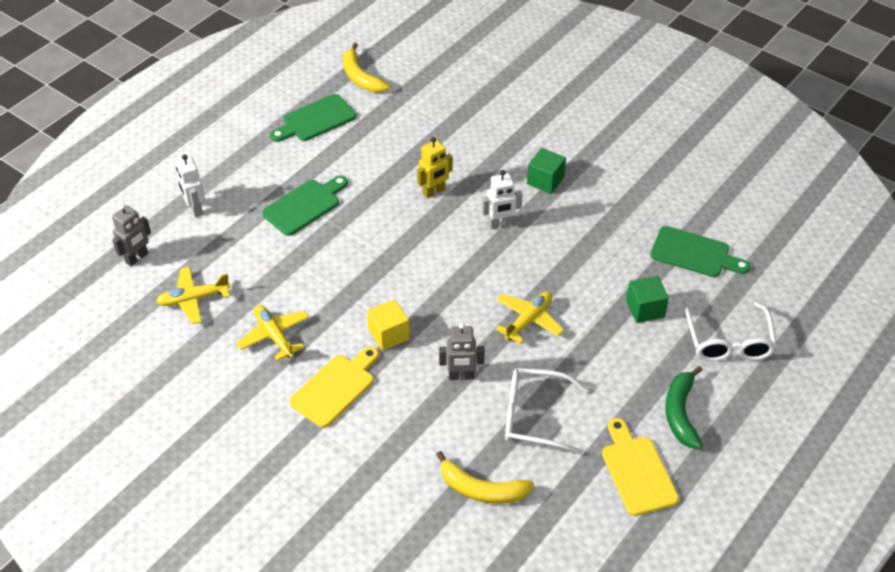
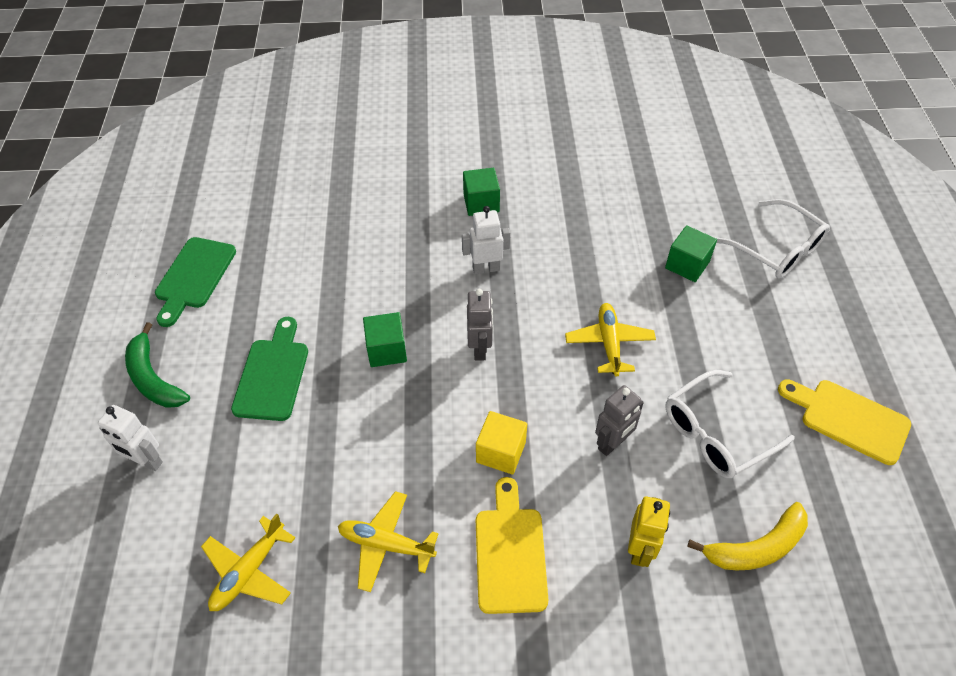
camera: 40 degrees left, 5 degrees up
grey robot [112,204,151,266] -> grey robot moved to [467,289,493,361]
yellow banana [343,43,390,92] -> none
yellow robot [417,137,453,198] -> yellow robot moved to [628,497,670,567]
white robot [482,170,523,229] -> white robot turned 135 degrees counterclockwise [462,206,510,274]
green cutting board [650,226,751,277] -> none
green banana [666,366,703,449] -> green banana moved to [125,322,190,408]
none -> green cube [363,312,407,367]

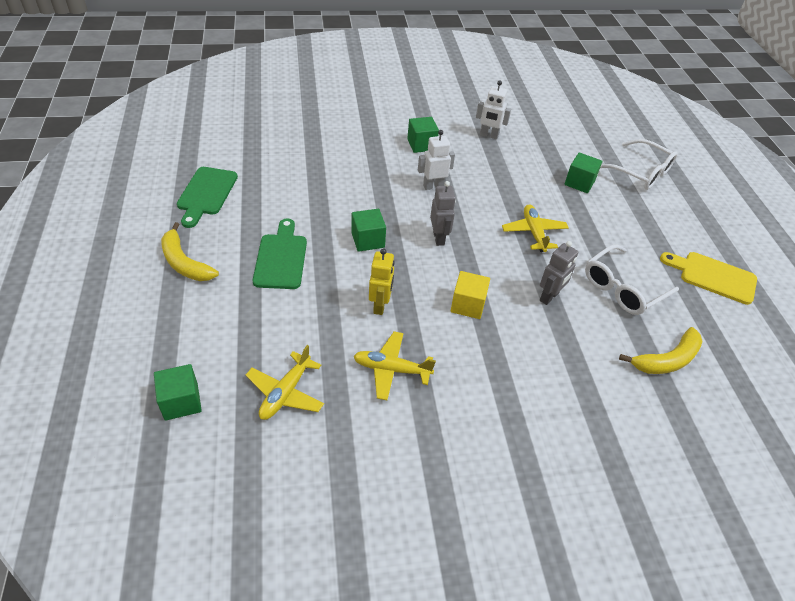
camera: 10 degrees left, 5 degrees down
white robot [98,405,163,471] -> white robot moved to [476,81,511,139]
green banana [125,322,190,408] -> yellow banana [161,222,219,281]
yellow cutting board [476,477,548,614] -> none
yellow robot [628,497,670,567] -> yellow robot moved to [369,248,395,315]
none -> green cube [154,364,202,421]

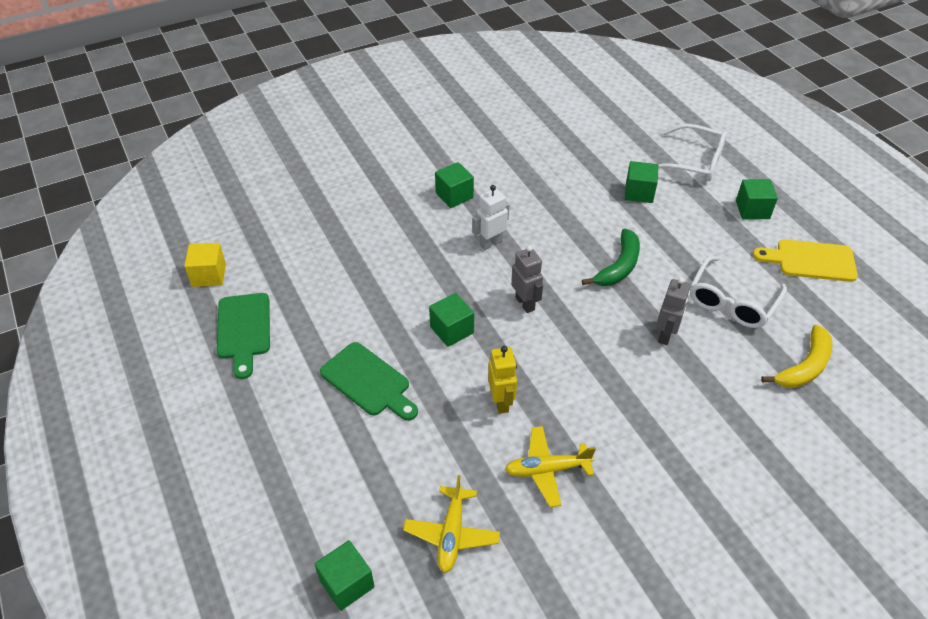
camera: 15 degrees left, 0 degrees up
yellow banana [161,222,219,281] -> none
green cutting board [253,219,307,289] -> green cutting board turned 150 degrees clockwise [320,342,418,421]
yellow cube [451,271,490,319] -> yellow cube moved to [184,243,226,287]
white robot [476,81,511,139] -> none
yellow plane [502,205,569,252] -> green banana [582,229,640,286]
none -> green cube [736,179,778,220]

